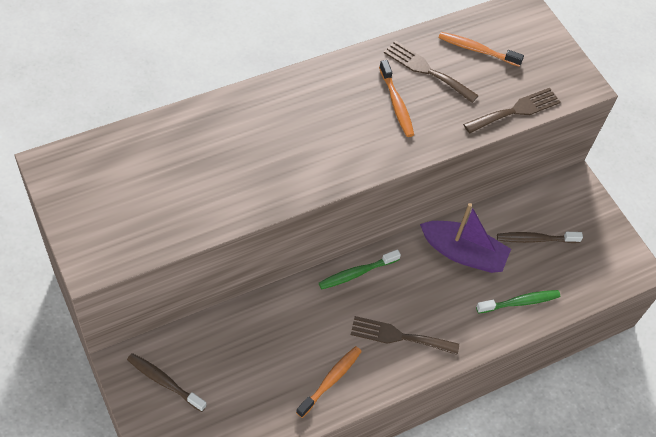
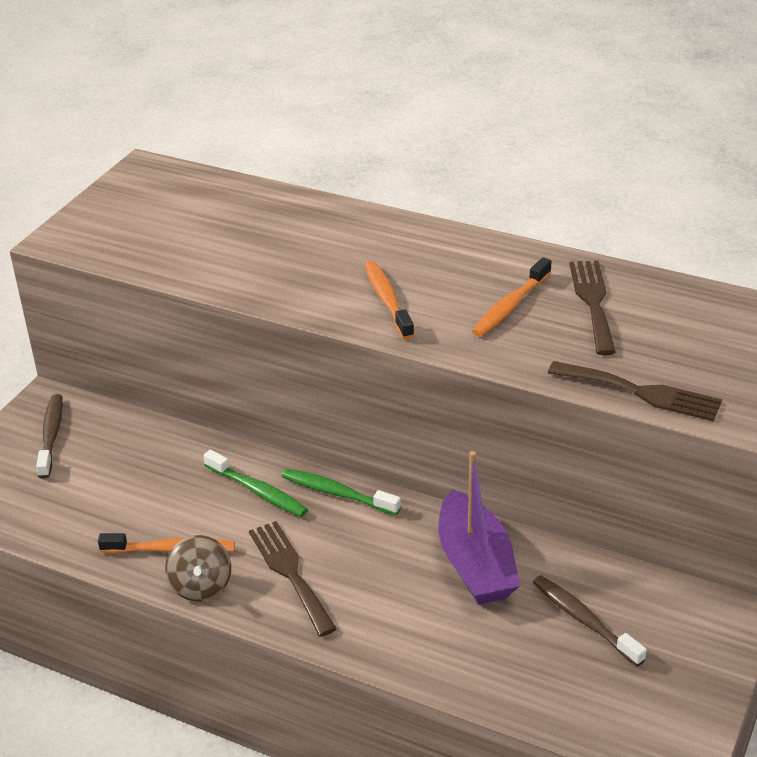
camera: 60 degrees right, 20 degrees down
orange toothbrush [439,32,524,67] -> orange toothbrush moved to [364,261,414,340]
green toothbrush [476,290,560,313] -> green toothbrush moved to [204,450,308,517]
none -> brown spinning top [165,535,231,601]

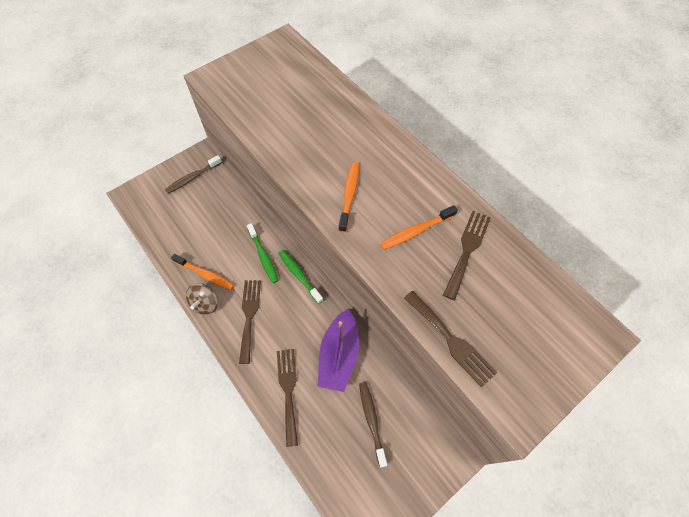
camera: 25 degrees right, 25 degrees up
brown toothbrush [36,394,63,479] -> brown toothbrush turned 150 degrees counterclockwise [165,155,222,194]
none -> brown fork [277,349,298,447]

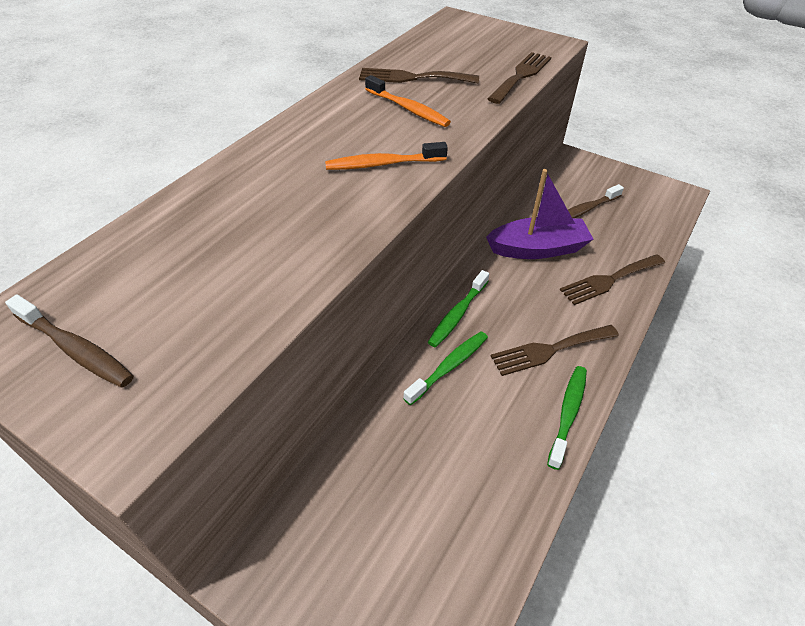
camera: 110 degrees left, 15 degrees down
brown toothbrush [165,155,222,194] -> brown toothbrush moved to [5,294,134,388]
orange toothbrush [171,253,234,290] -> none
brown spinning top [186,283,218,315] -> green toothbrush [547,366,587,470]

